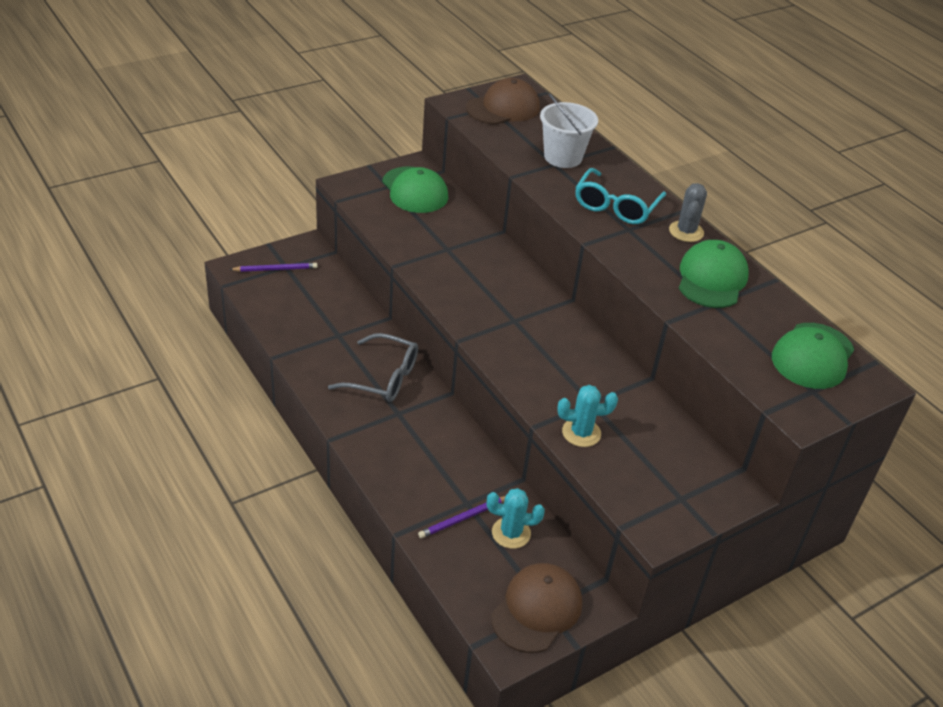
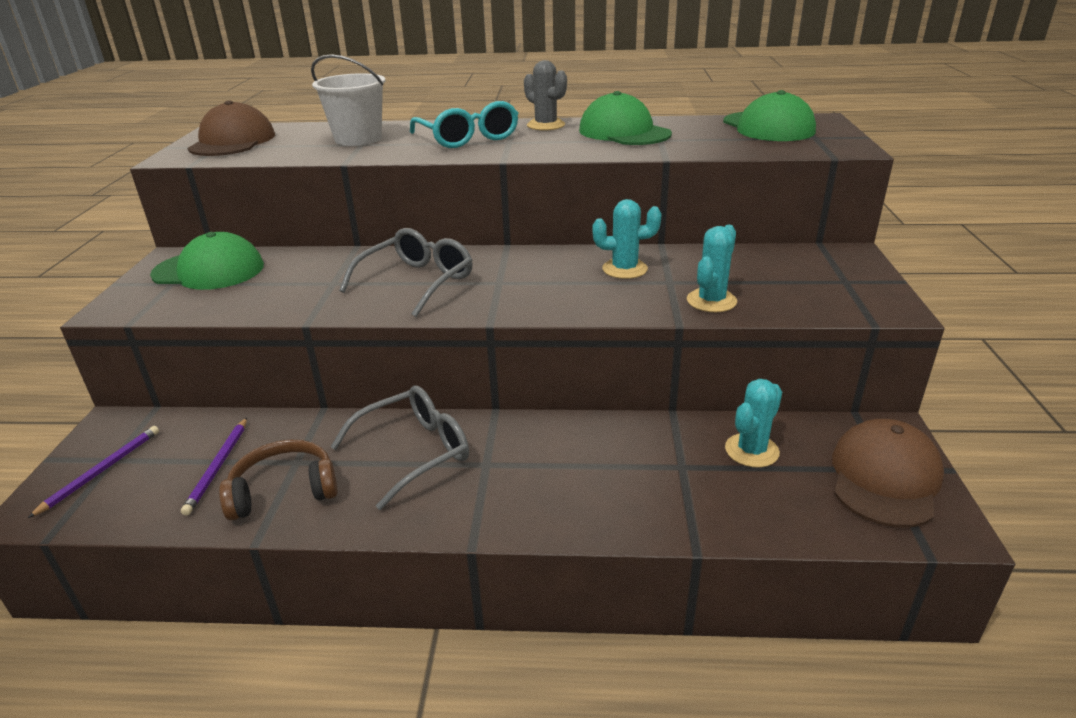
camera: 50 degrees left, 10 degrees down
purple pencil [418,496,505,538] -> purple pencil moved to [181,417,247,516]
brown cap [491,563,582,653] -> brown cap turned 45 degrees clockwise [832,419,944,528]
none -> brown headphones [219,439,338,521]
none -> grey glasses [339,228,472,317]
none -> turquoise cactus [592,199,662,279]

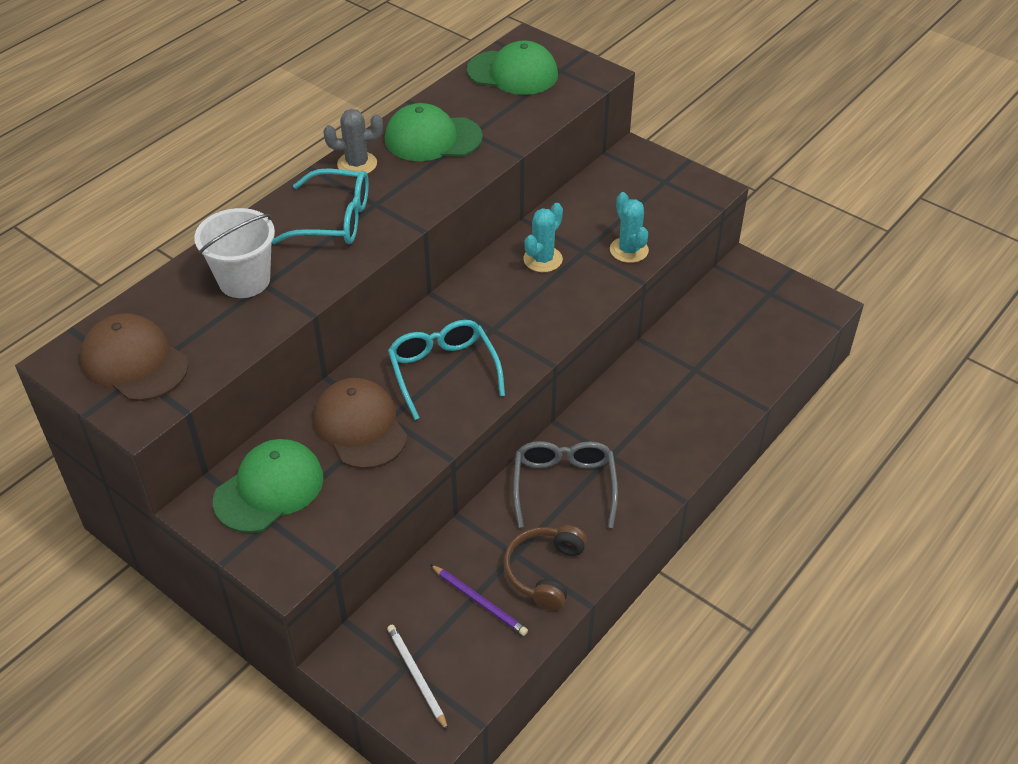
camera: 55 degrees left, 15 degrees up
purple pencil [28,426,159,518] -> white pencil [387,625,448,731]
grey glasses [339,228,472,317] -> turquoise glasses [388,320,505,420]
turquoise cactus [725,379,782,468] -> none
brown cap [832,419,944,528] -> brown cap moved to [314,378,407,469]

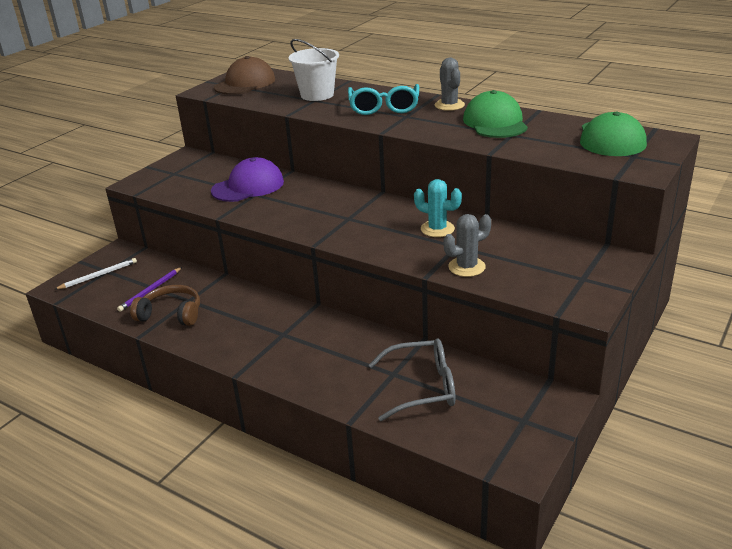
camera: 85 degrees right, 15 degrees down
green cap [213,439,324,533] -> none
brown cap [314,378,407,469] -> purple cap [211,157,284,202]
turquoise glasses [388,320,505,420] -> none
grey glasses [513,441,618,528] -> grey glasses moved to [369,338,456,421]
turquoise cactus [610,192,649,263] -> grey cactus [444,214,491,277]

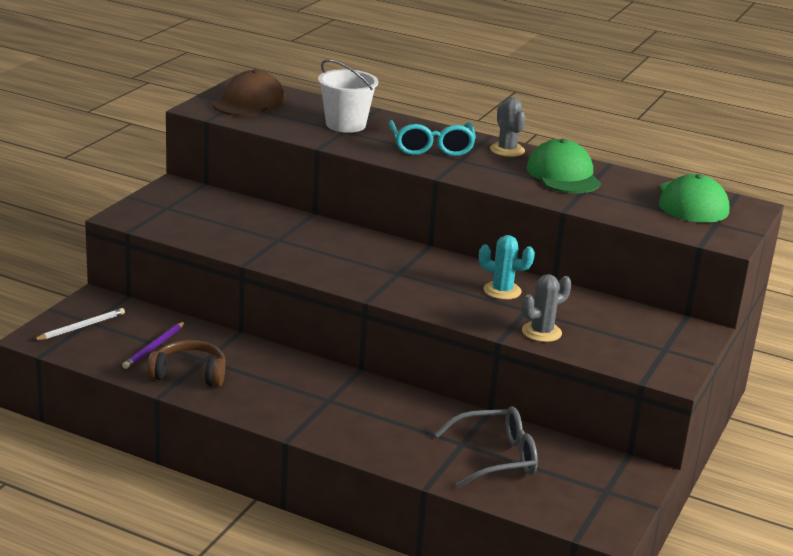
camera: 10 degrees left, 5 degrees down
purple cap [211,157,284,202] -> none

